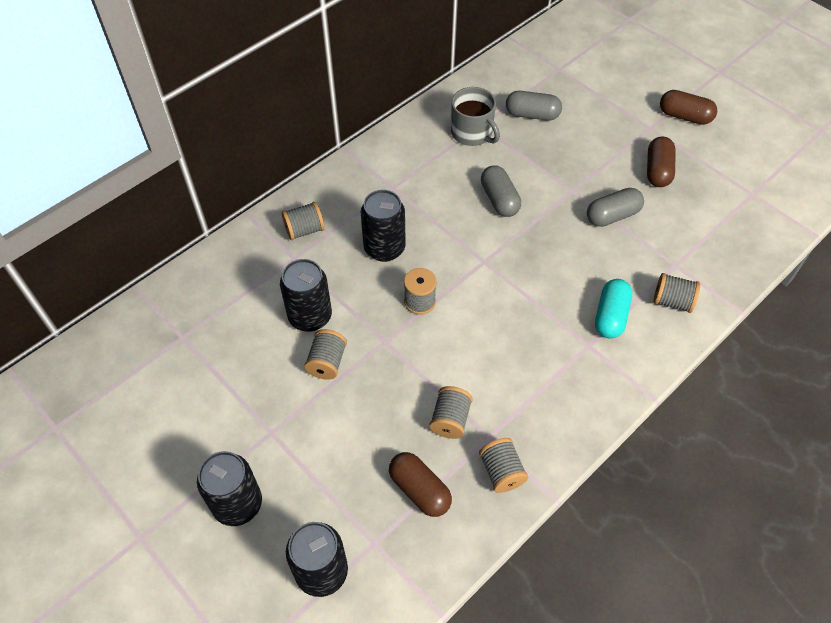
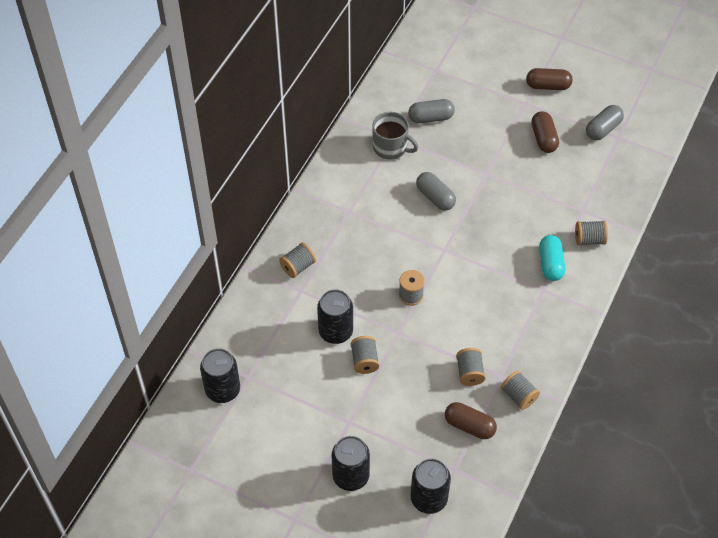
camera: 20 degrees left, 0 degrees up
black can [361,190,406,262] -> black can moved to [200,348,240,403]
grey capsule [587,188,644,227] -> grey capsule moved to [586,105,624,140]

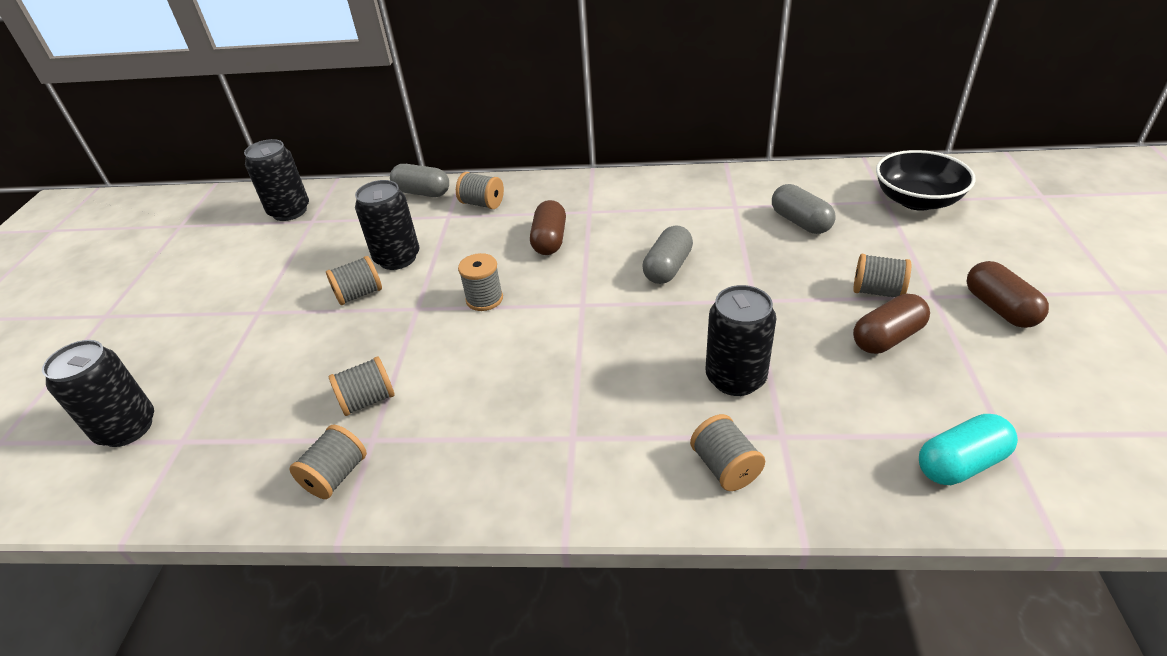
camera: 70 degrees right, 15 degrees down
black can [332,436,370,491] -> black can moved to [706,285,776,396]
grey mug [372,112,418,159] -> none
brown capsule [445,402,497,439] -> brown capsule moved to [530,200,566,255]
turquoise capsule [539,235,565,281] -> turquoise capsule moved to [919,414,1018,485]
grey capsule [586,105,624,140] -> grey capsule moved to [390,164,449,197]
none -> grey spool [853,254,911,297]
none -> black bowl [876,150,976,211]

